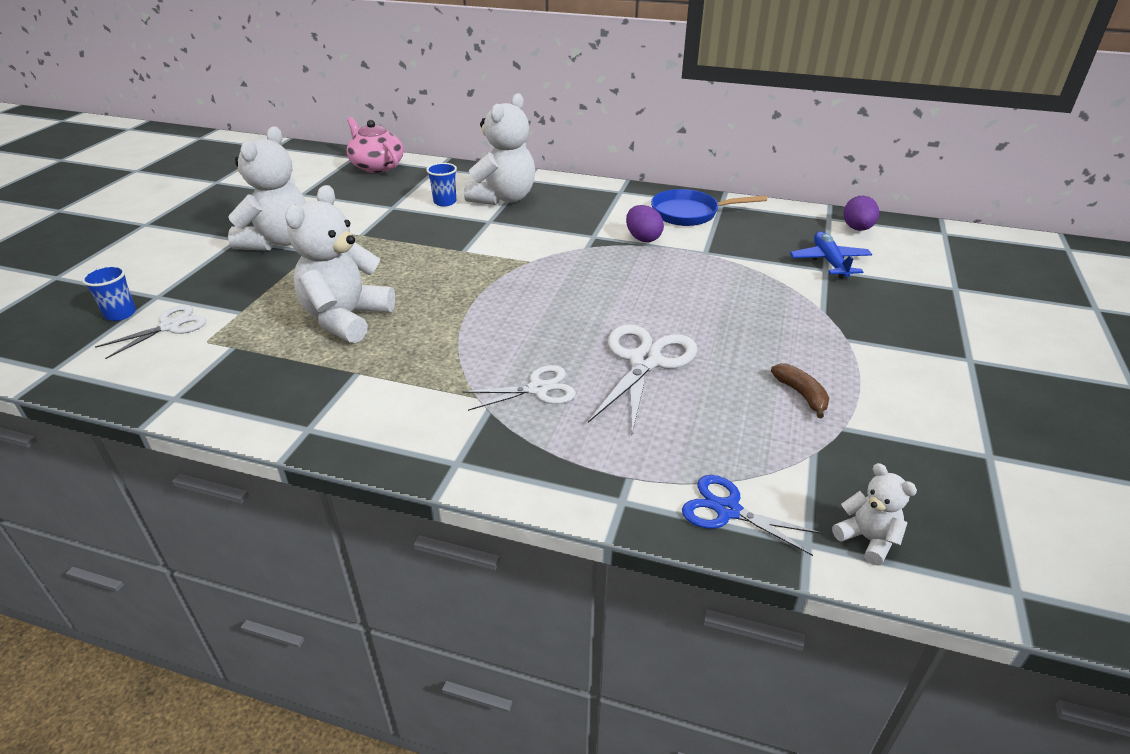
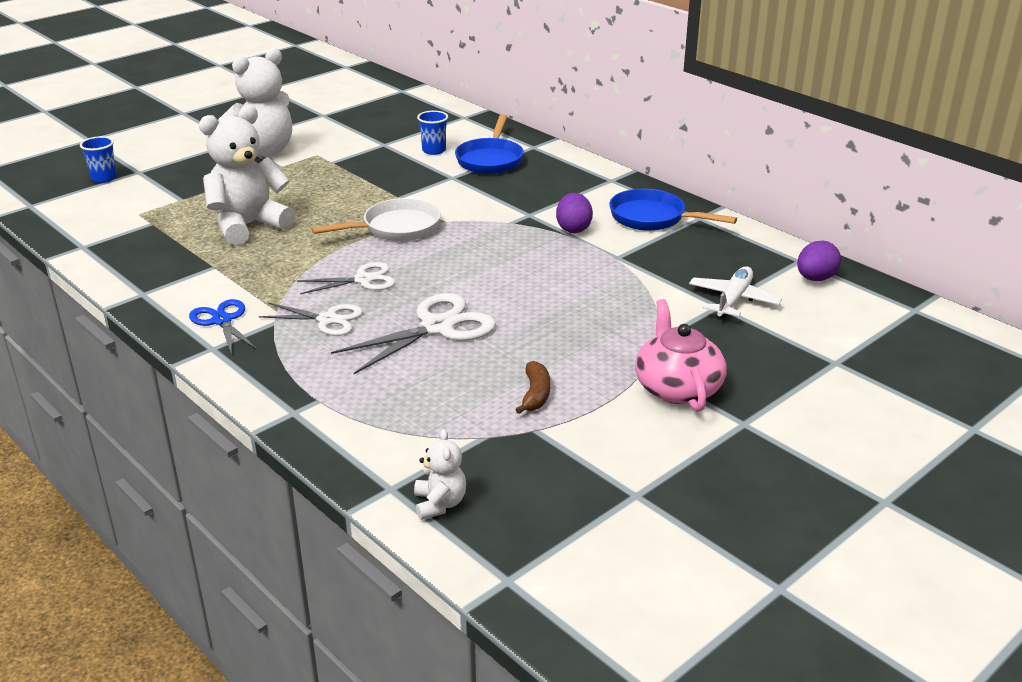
camera: 30 degrees right, 5 degrees down
white scissors [95,305,206,359] -> white scissors moved to [297,262,395,294]
pink teapot [347,117,404,173] -> pink teapot moved to [635,299,726,412]
white teddy bear [464,93,535,205] -> blue pan [455,114,524,174]
blue scissors [682,475,822,556] -> blue scissors moved to [189,299,257,355]
blue plane [790,231,872,278] -> white plane [689,266,782,318]
none -> white pan [311,198,441,241]

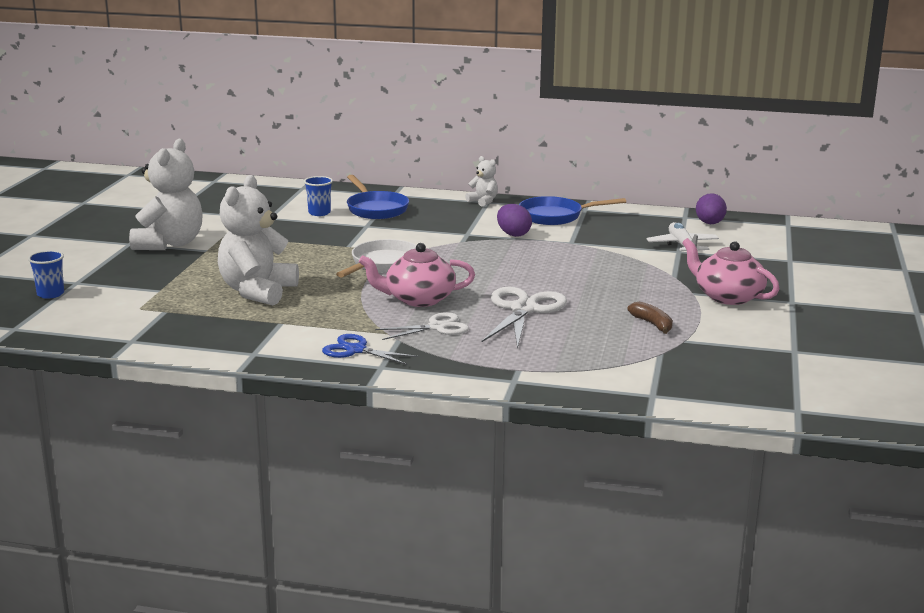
camera: 35 degrees left, 10 degrees down
white scissors [297,262,395,294] -> pink teapot [359,243,475,307]
white teddy bear [414,429,466,520] -> white teddy bear moved to [465,156,498,207]

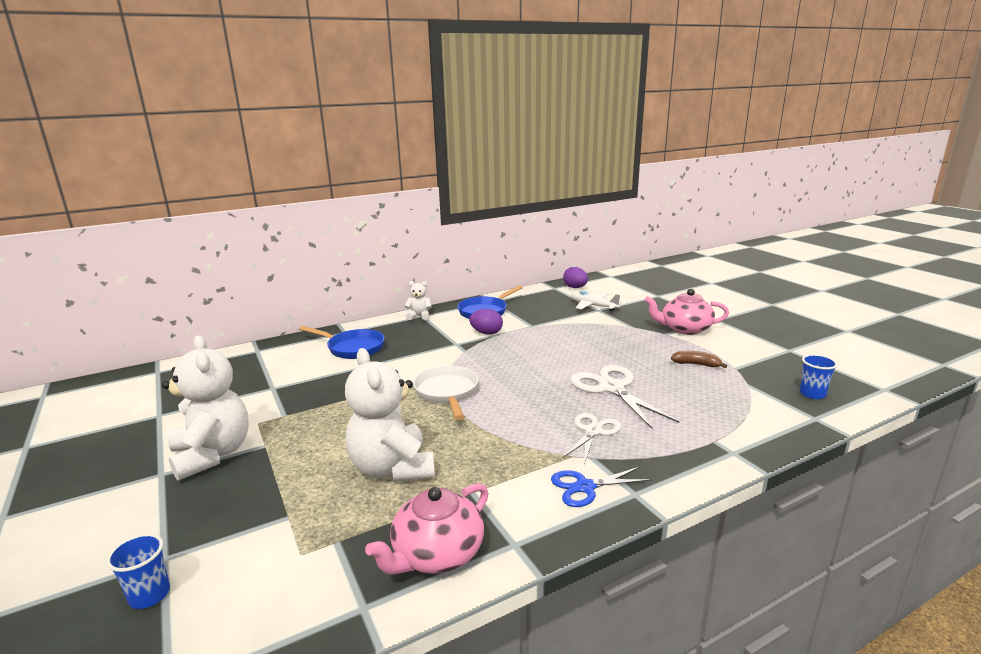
camera: 40 degrees left, 0 degrees up
blue cup [304,176,333,216] -> blue cup moved to [800,354,838,399]
pink teapot [359,243,475,307] -> pink teapot moved to [365,483,489,575]

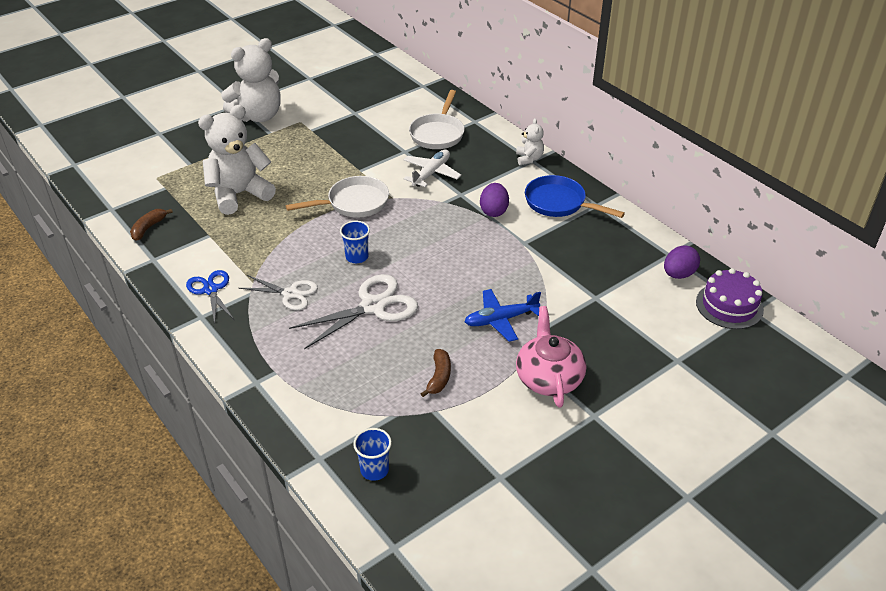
camera: 80 degrees right, 20 degrees up
blue cup [106,534,170,609] -> blue cup moved to [340,221,370,263]
blue pan [299,326,384,359] -> white pan [409,90,465,149]
pink teapot [365,483,489,575] -> brown banana [130,209,173,241]
white plane [571,291,623,311] -> white plane moved to [404,149,461,187]
none -> blue plane [464,289,541,342]
none -> purple cake [696,268,764,329]

